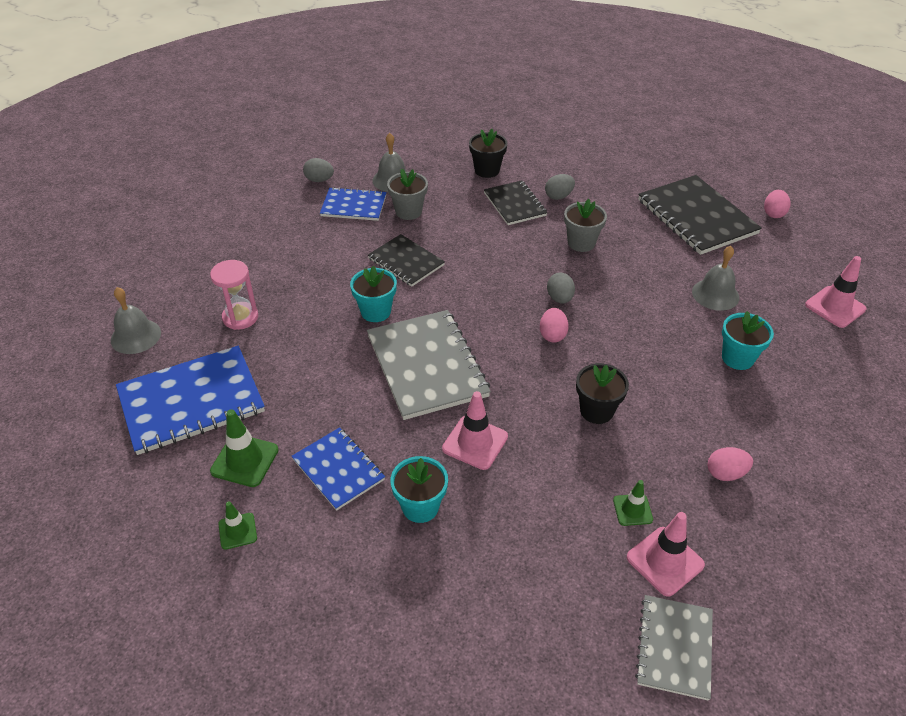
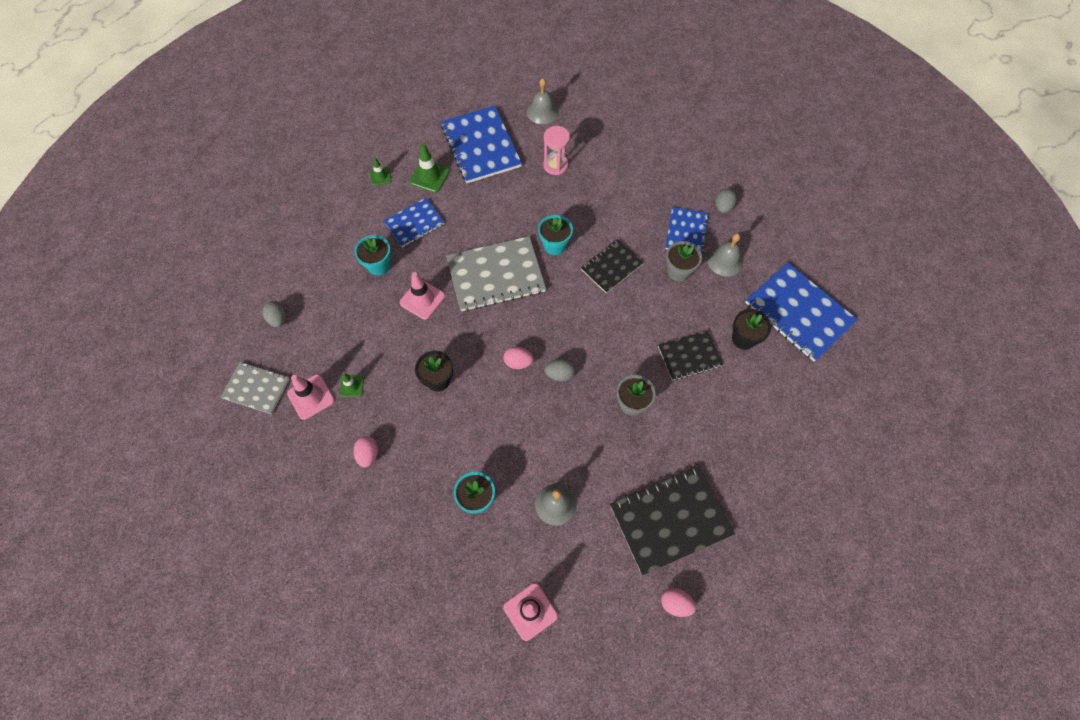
camera: 95 degrees right, 20 degrees up
grey egg [545,174,575,200] -> grey egg moved to [263,301,287,327]
none -> blue notebook [745,262,858,361]

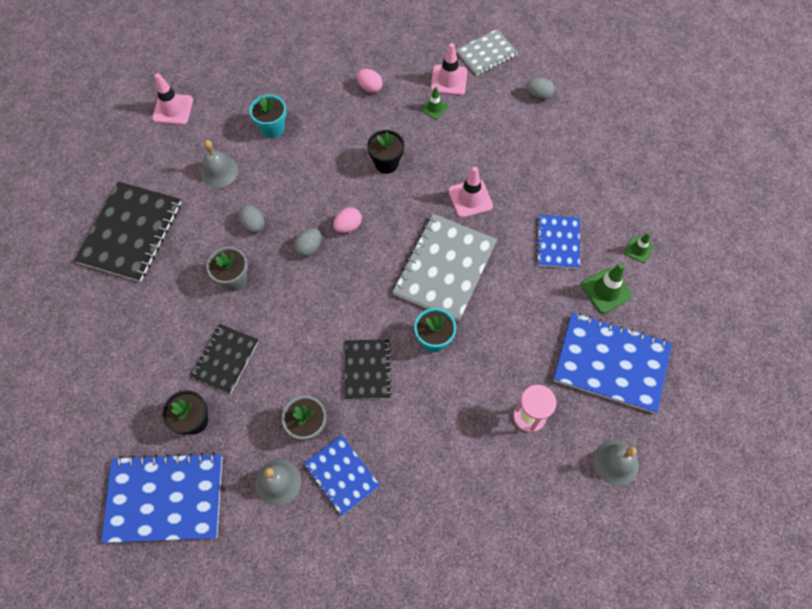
camera: 130 degrees right, 0 degrees up
turquoise flower pot [355,235,391,276] -> none
pink egg [661,588,696,617] -> none
grey egg [716,189,737,213] -> grey egg moved to [239,204,265,233]

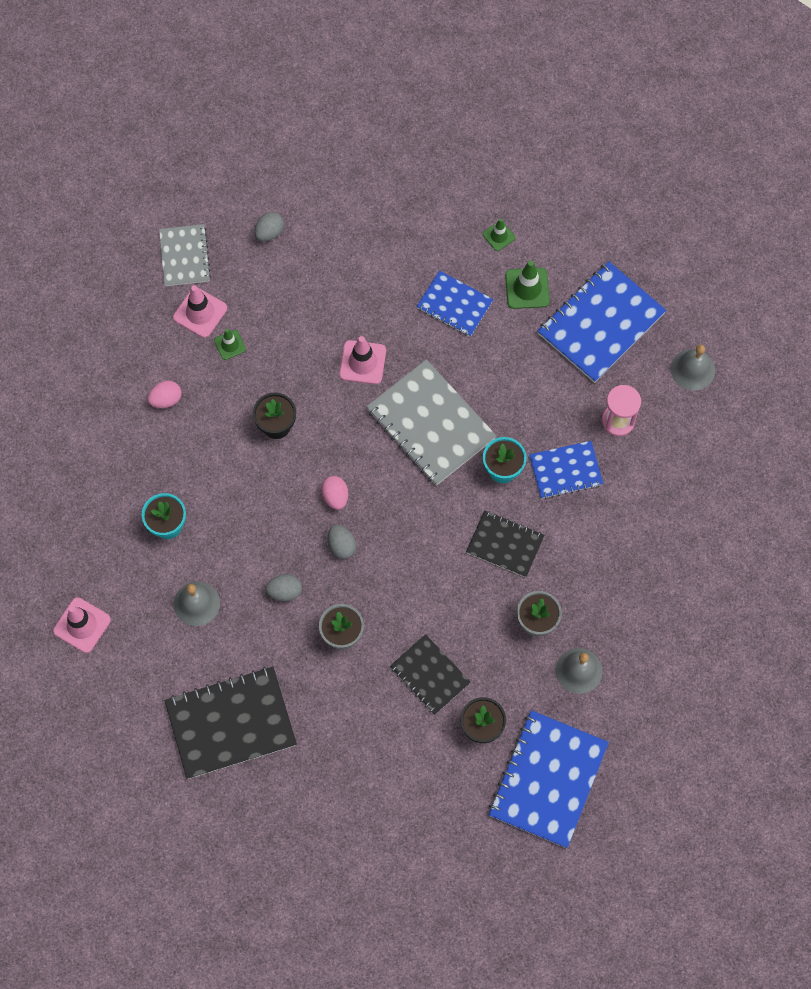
camera: 65 degrees left, 5 degrees up
black notebook [74,182,181,282] -> black notebook turned 60 degrees counterclockwise [164,667,297,779]
blue notebook [304,435,380,516] -> blue notebook moved to [529,441,603,499]

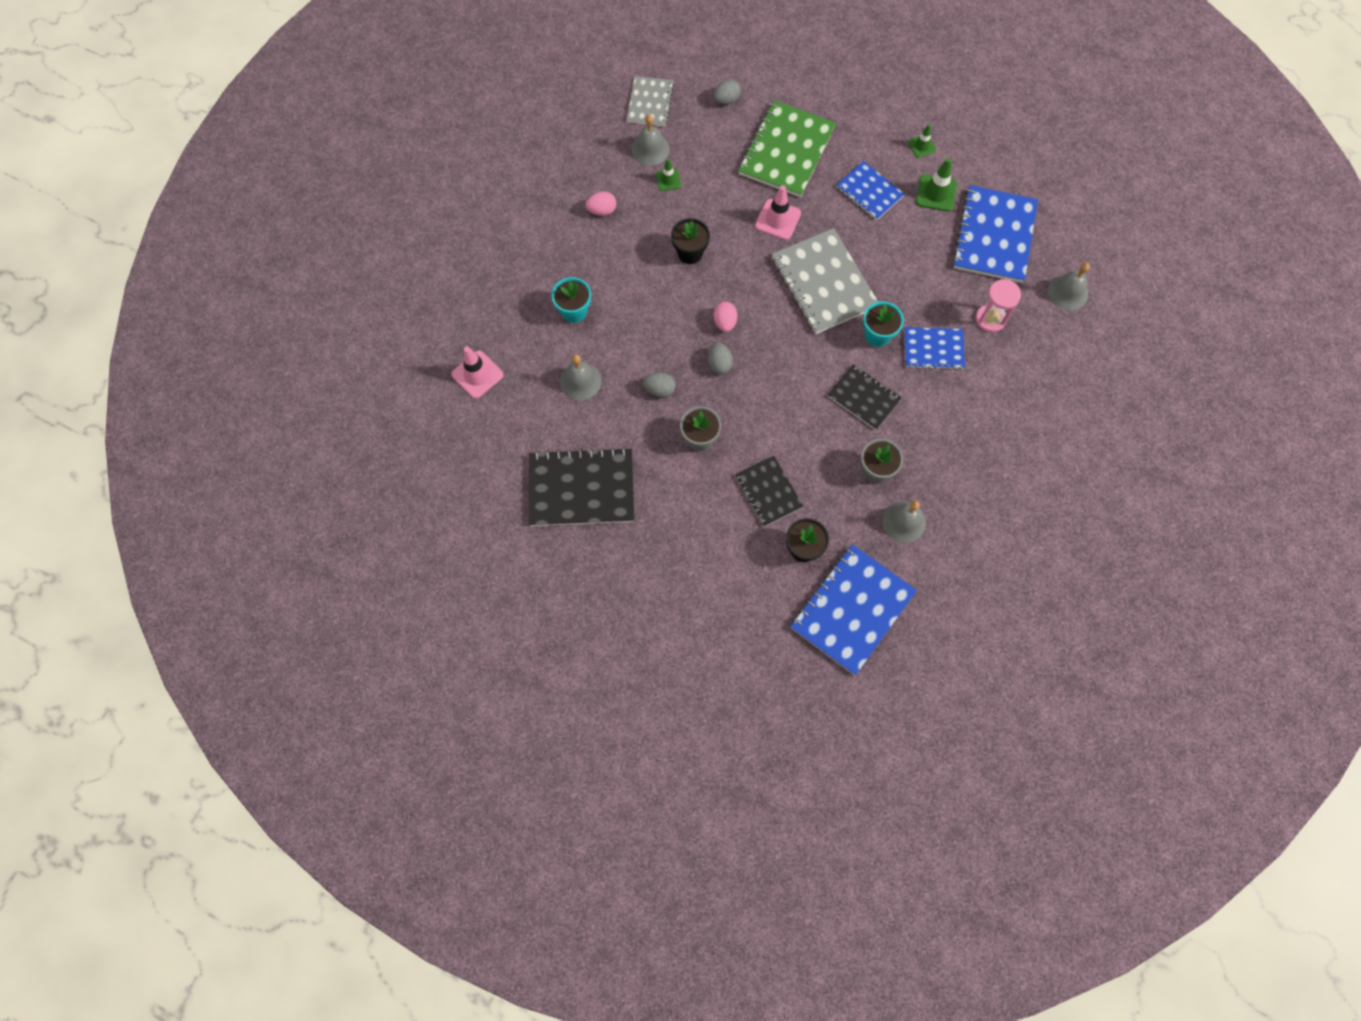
camera: 15 degrees right, 0 degrees up
pink traffic cone [173,285,227,338] -> grey bell [631,115,670,166]
blue notebook [538,261,666,383] -> blue notebook turned 45 degrees counterclockwise [952,185,1038,283]
none -> green notebook [738,100,836,197]

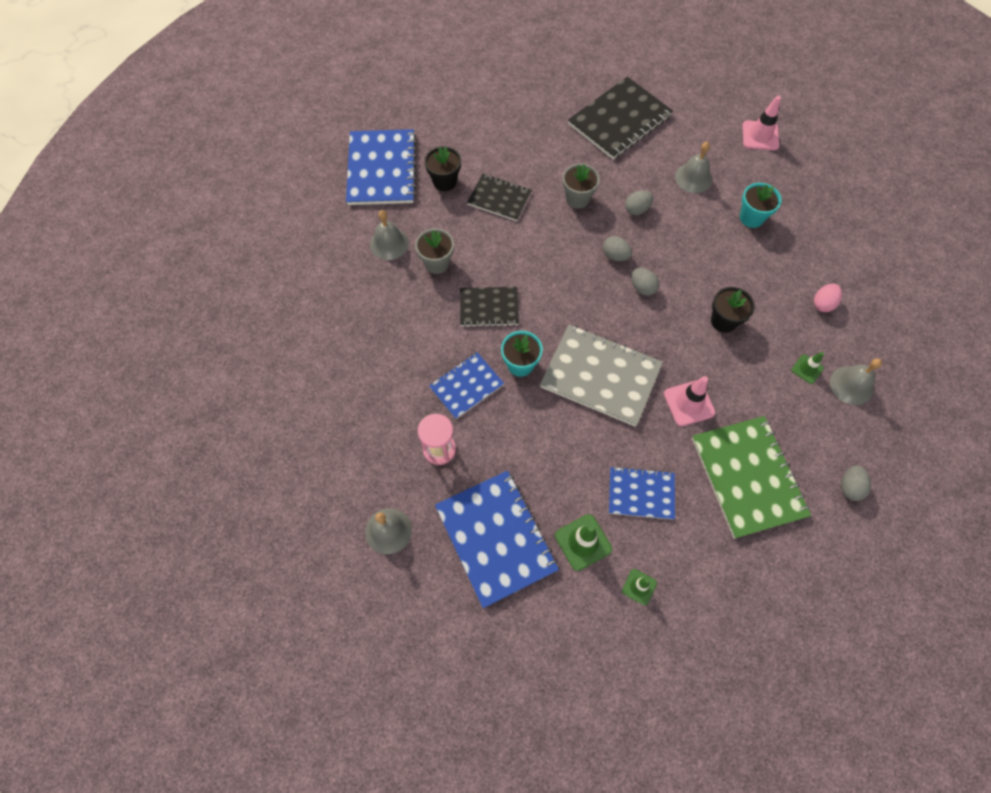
camera: 140 degrees right, 5 degrees down
grey notebook [626,76,674,126] -> none
pink egg [714,302,737,332] -> grey egg [631,268,659,296]

